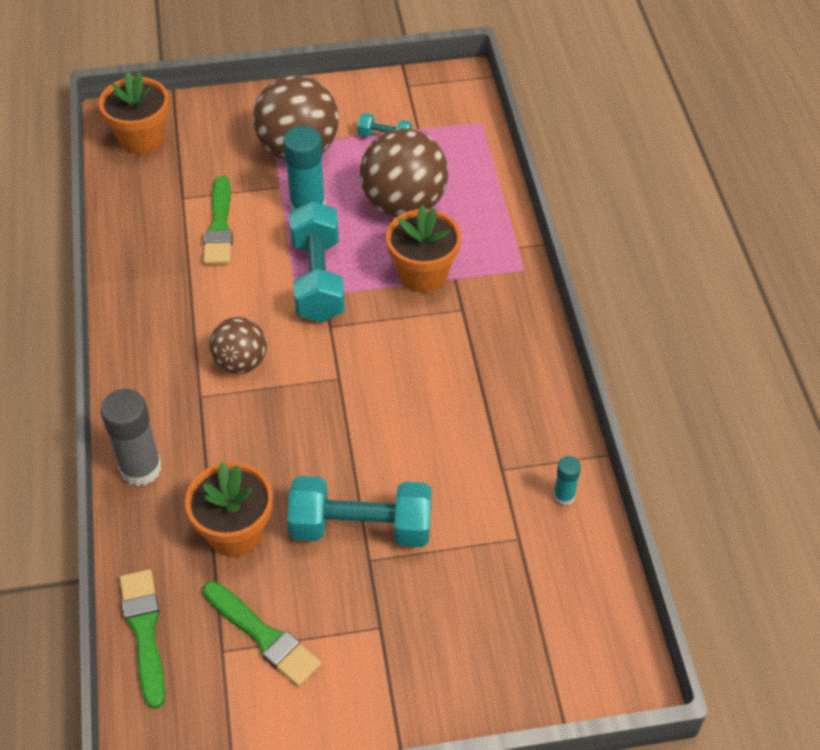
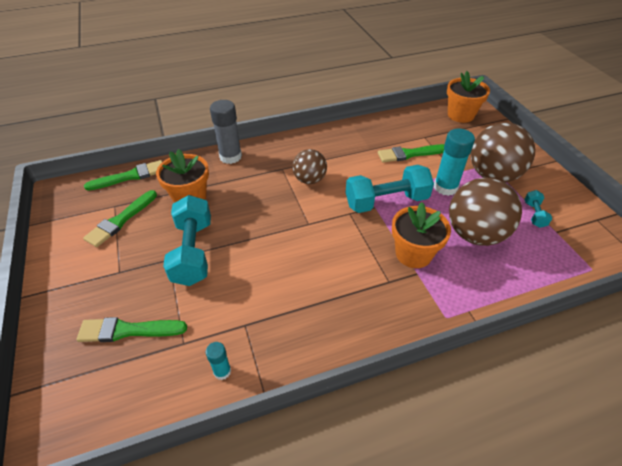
camera: 80 degrees right, 5 degrees down
none -> green brush [77,317,187,342]

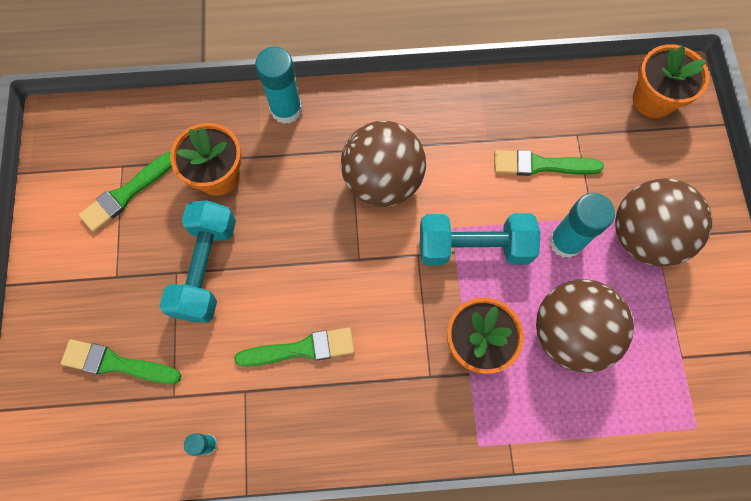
camera: 15 degrees right, 25 degrees up
green brush [84,160,162,191] -> green brush moved to [234,327,355,367]
grey glue stick [210,100,242,164] -> turquoise glue stick [255,47,302,124]
brown ball [292,149,327,184] -> brown ball [341,121,426,207], size x1.69
turquoise dumbbell [524,190,552,228] -> none

